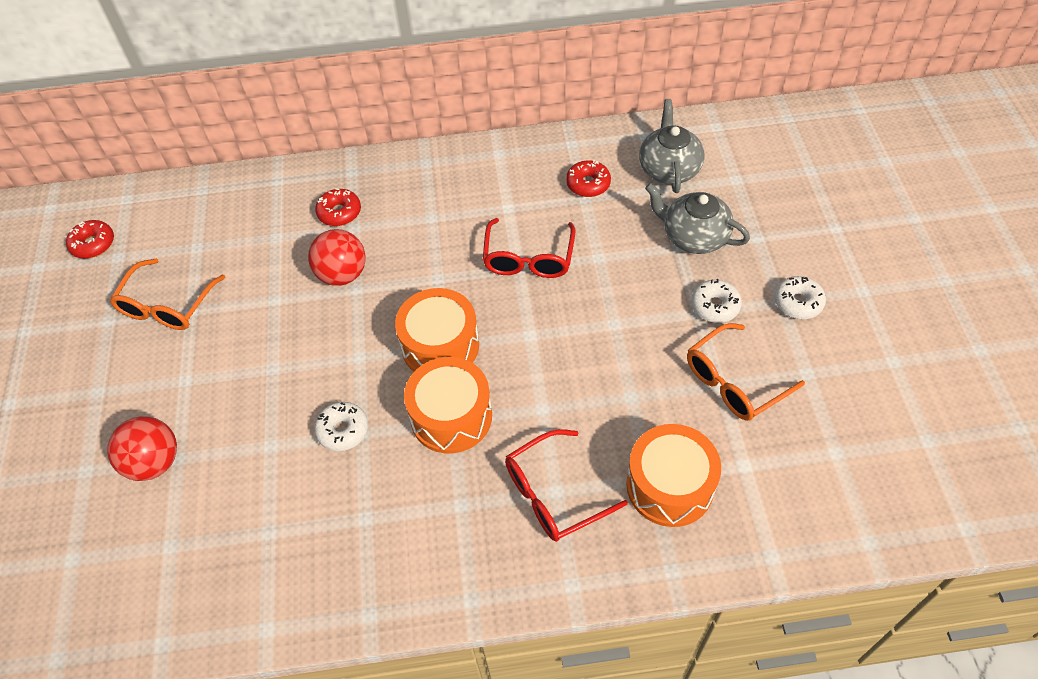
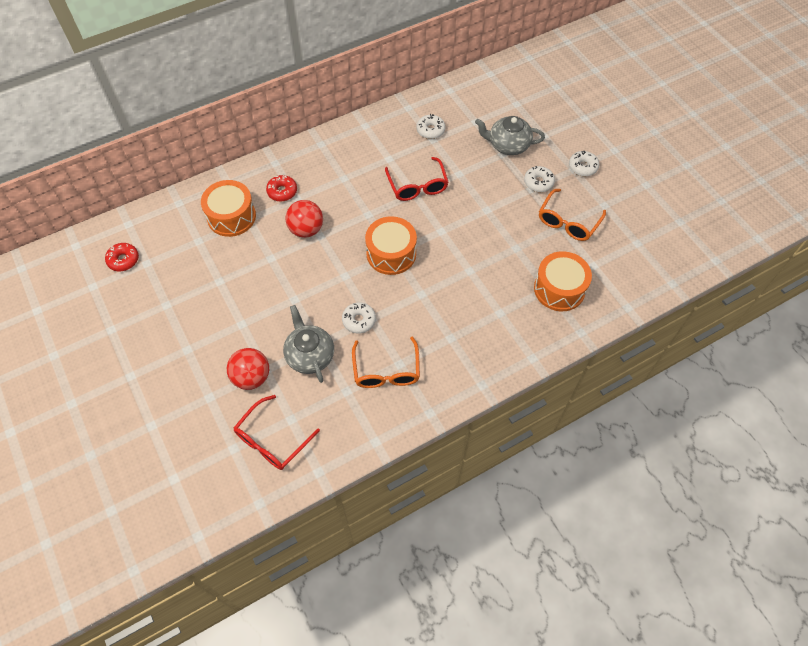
camera: 25 degrees left, 5 degrees up
orange glasses [110,259,225,330] -> orange glasses moved to [352,336,420,388]
orange drum [404,357,492,453] -> orange drum moved to [201,180,256,237]
red glasses [505,429,628,542] -> red glasses moved to [234,395,320,470]
red donut [566,160,611,197] -> white donut [416,114,446,139]
grey teapot [639,99,704,193] -> grey teapot moved to [283,305,334,383]

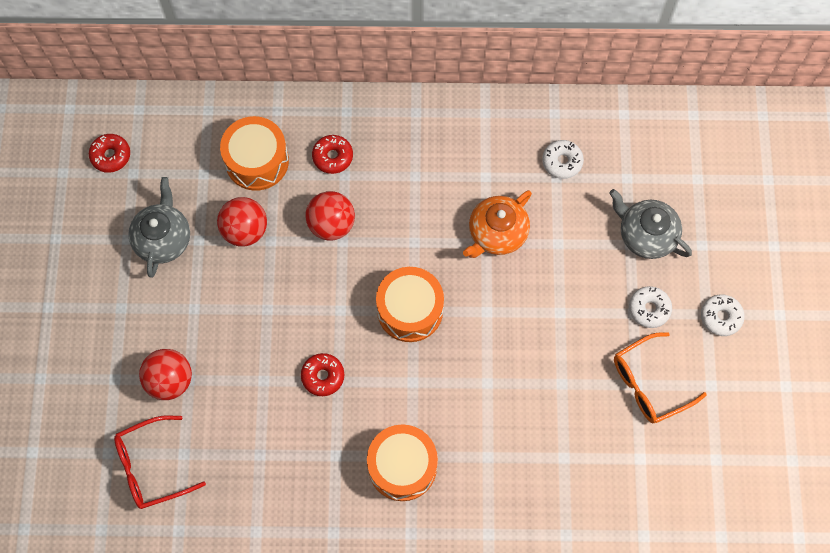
camera: 30 degrees right, 10 degrees up
grey teapot [283,305,334,383] -> grey teapot moved to [128,177,190,278]
white donut [342,302,376,333] -> red donut [301,353,344,396]
orange glasses [352,336,420,388] -> none
red glasses [385,157,448,201] -> orange teapot [463,190,532,258]
orange drum [534,251,592,311] -> orange drum moved to [367,424,438,501]
none -> red ball [217,197,267,247]

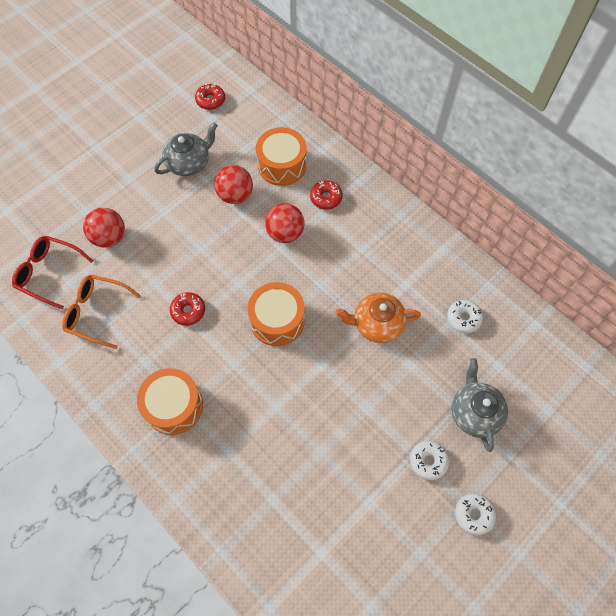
camera: 45 degrees right, 5 degrees down
orange glasses [614,332,707,423] -> orange glasses moved to [62,275,141,349]

